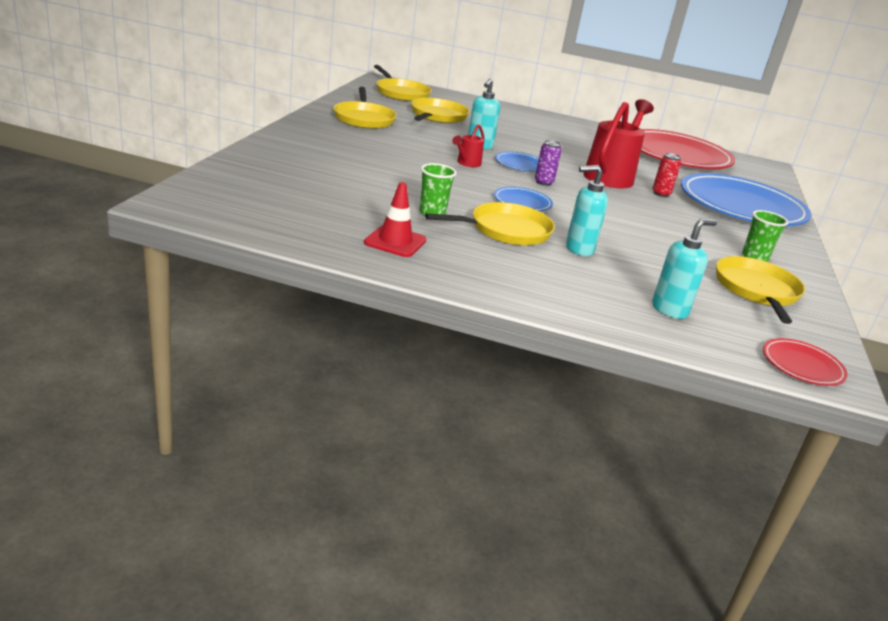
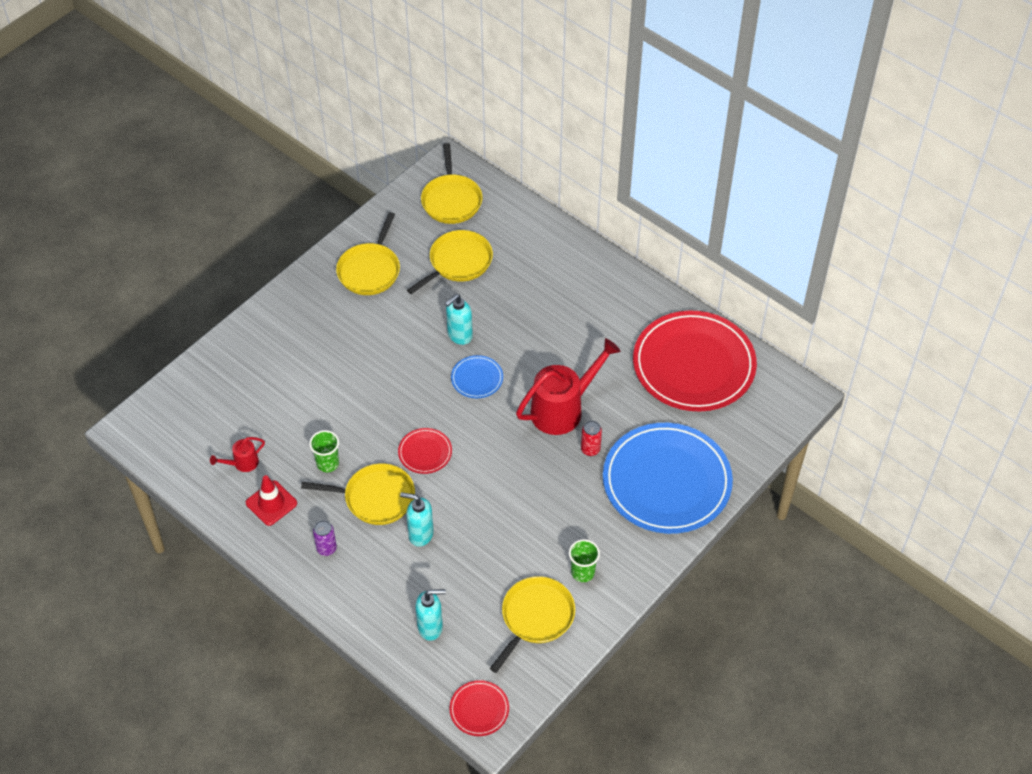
camera: 30 degrees right, 25 degrees up
red watering can [452,124,485,167] -> red watering can moved to [210,437,265,472]
blue plate [494,187,553,211] -> red plate [398,428,452,474]
purple can [535,140,562,186] -> purple can moved to [313,520,337,556]

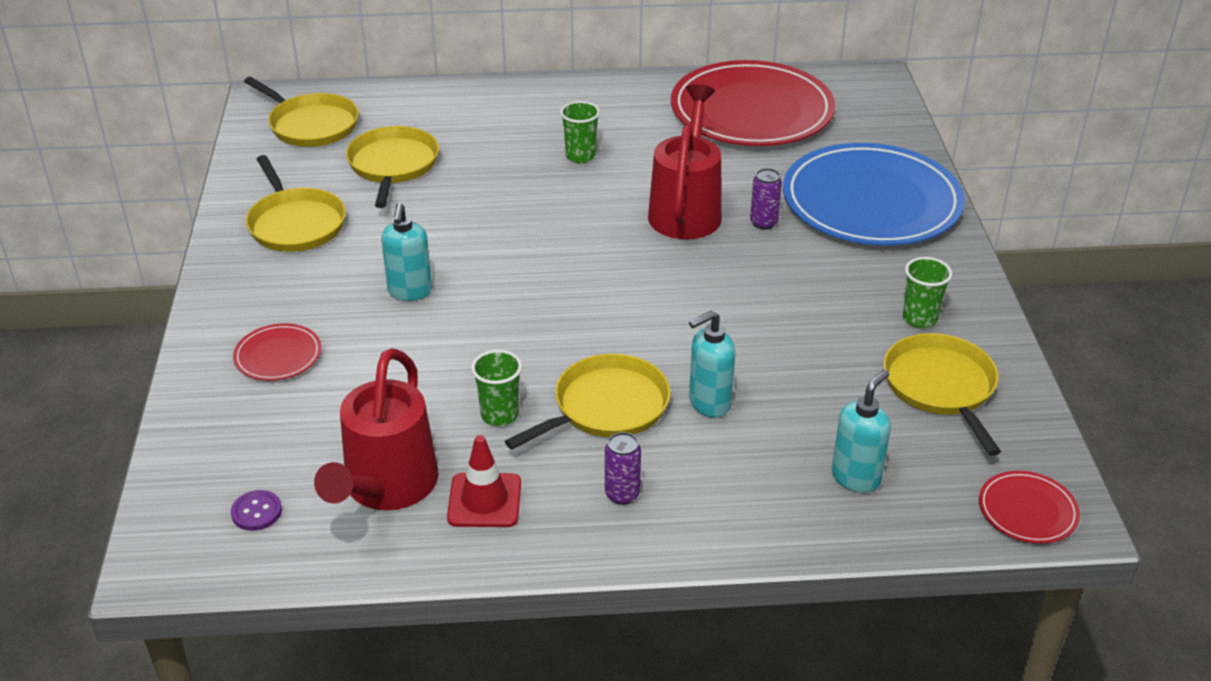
camera: 45 degrees left, 15 degrees down
red watering can [210,437,265,472] -> red watering can [314,348,438,510], size x2.13
red plate [398,428,452,474] -> red plate moved to [233,323,321,381]
turquoise soap dispenser [445,294,473,345] -> turquoise soap dispenser moved to [381,203,432,301]
blue plate [451,355,503,398] -> none
red can [581,421,602,456] -> purple can [750,168,782,230]
none -> purple button [231,490,282,531]
none -> green cup [560,101,600,163]

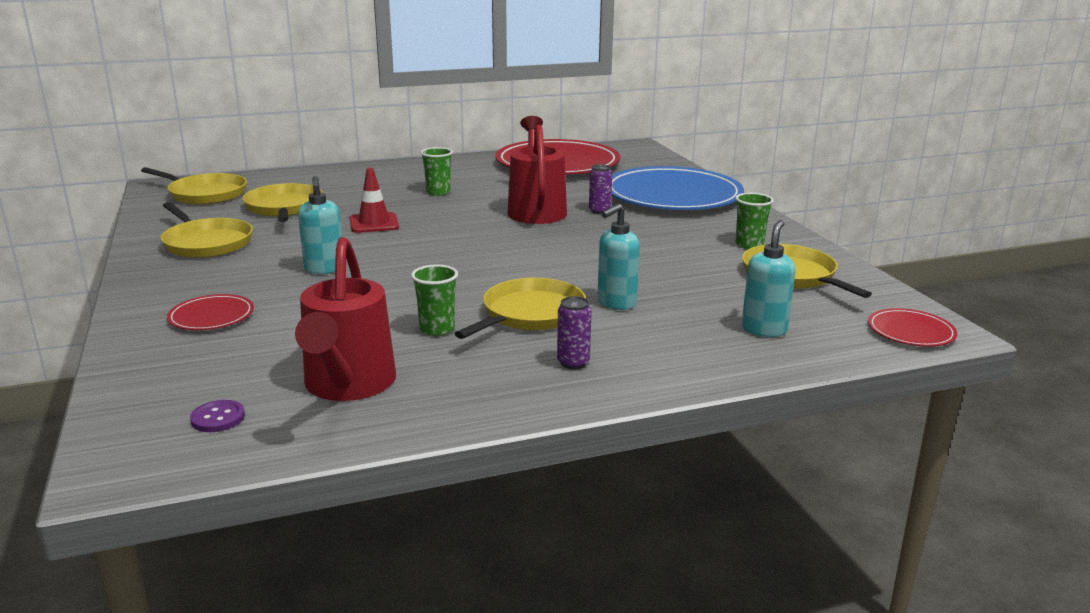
camera: 15 degrees left, 15 degrees down
red traffic cone [447,435,521,527] -> red traffic cone moved to [350,168,399,233]

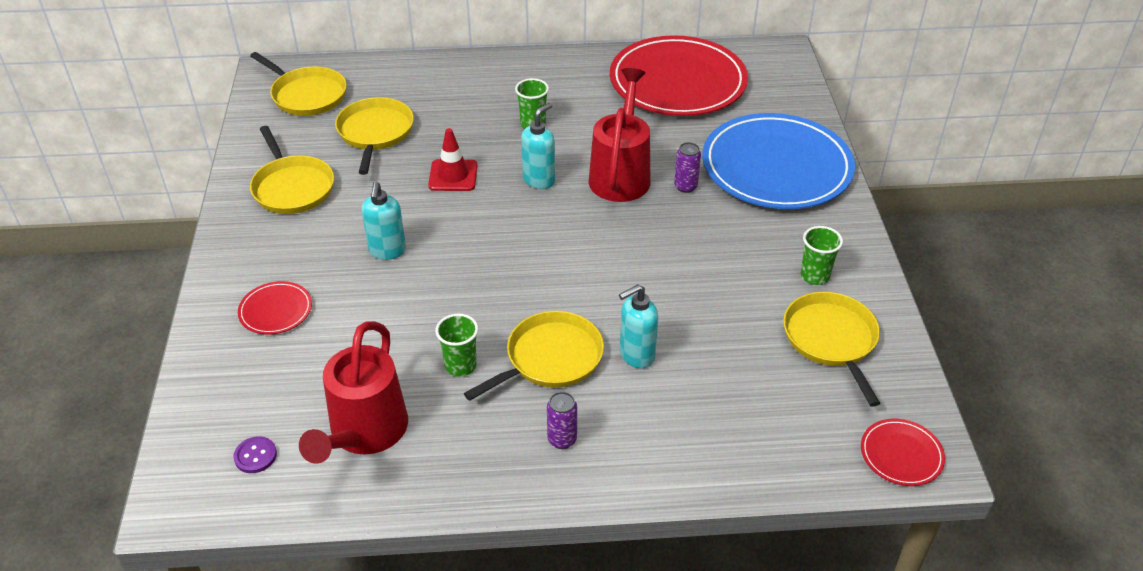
camera: 15 degrees right, 20 degrees up
turquoise soap dispenser [742,220,796,337] -> turquoise soap dispenser moved to [521,103,555,189]

